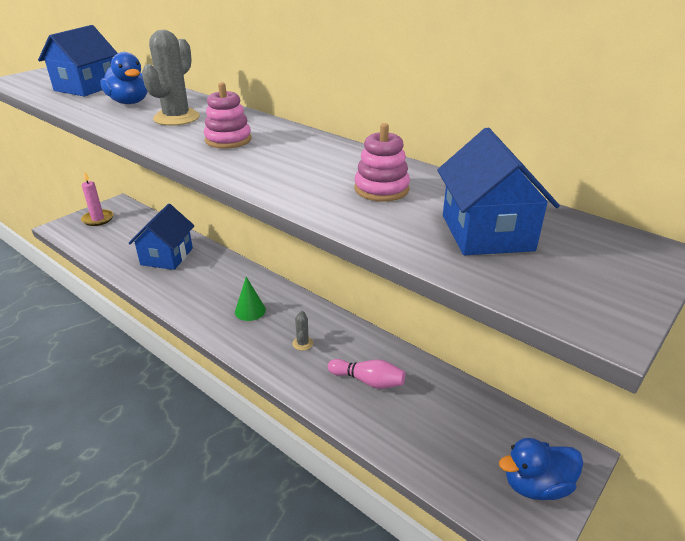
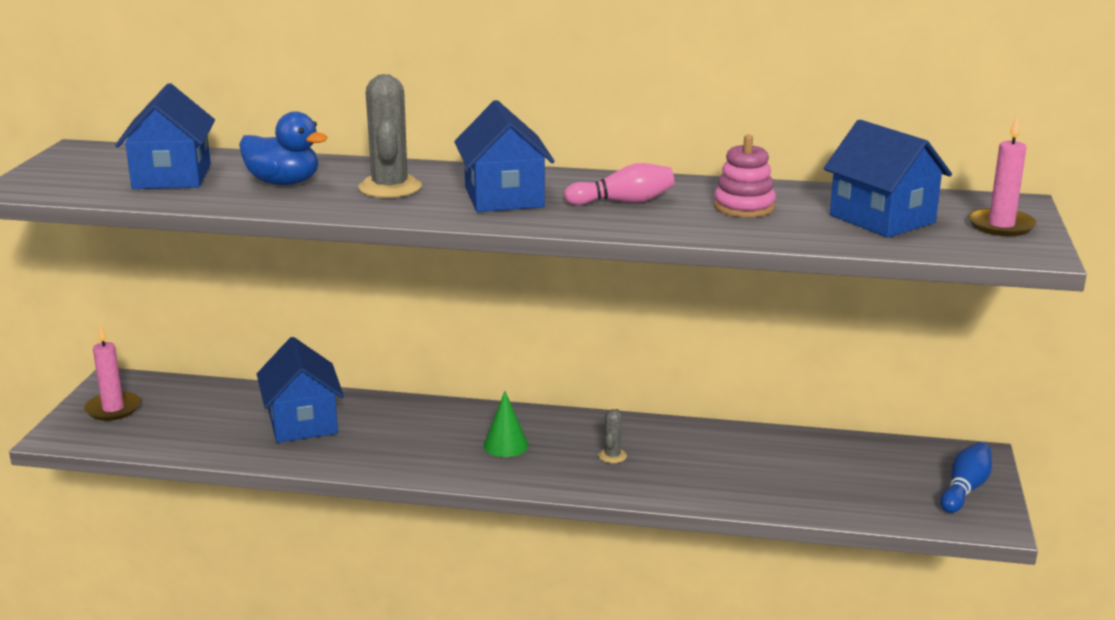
camera: 30 degrees left, 10 degrees down
pink stacking toy [204,82,252,149] -> blue house [454,100,555,212]
grey cactus [292,311,313,351] -> grey cactus turned 45 degrees clockwise [598,409,627,463]
pink bowling pin [328,359,405,389] -> pink bowling pin moved to [564,163,674,205]
blue duck [499,438,583,500] -> blue bowling pin [940,442,992,513]
none -> pink candle [968,115,1037,236]

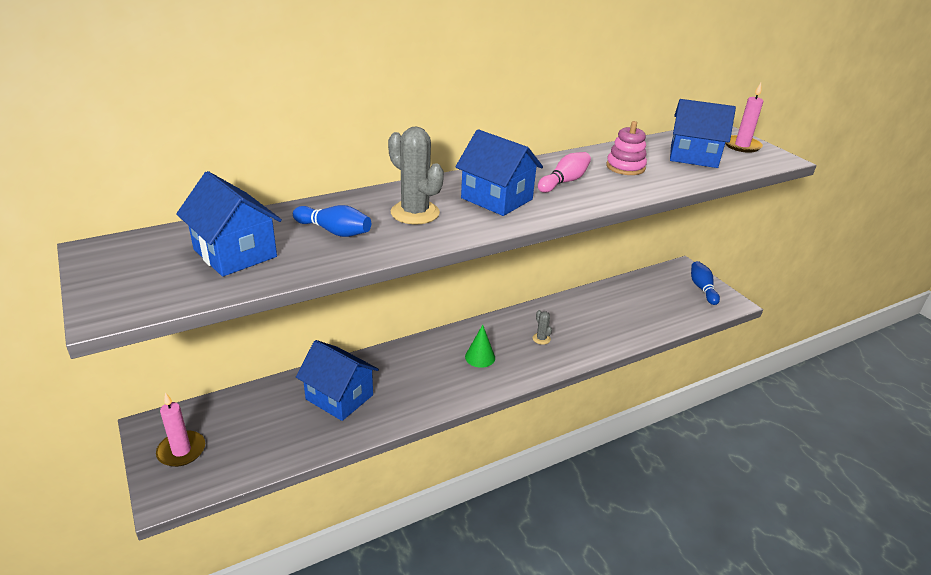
camera: 40 degrees left, 10 degrees up
blue duck [239,111,328,185] -> blue bowling pin [293,205,371,237]

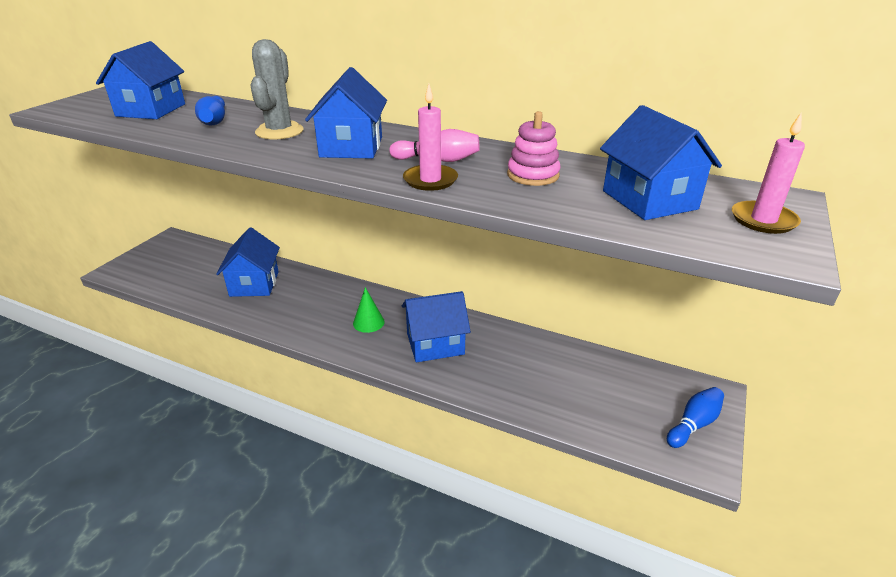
camera: 55 degrees right, 0 degrees up
pink candle [156,392,205,467] -> pink candle moved to [403,83,458,191]
grey cactus [532,310,552,345] -> blue house [402,291,471,362]

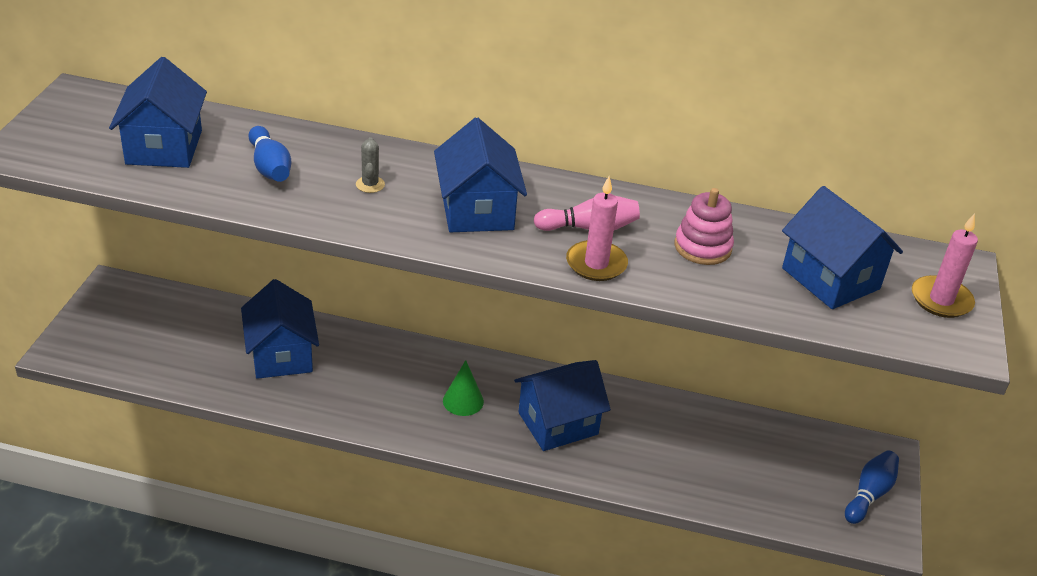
camera: 15 degrees left, 5 degrees up
grey cactus [250,39,304,140] -> grey cactus [356,137,385,193], size x0.48

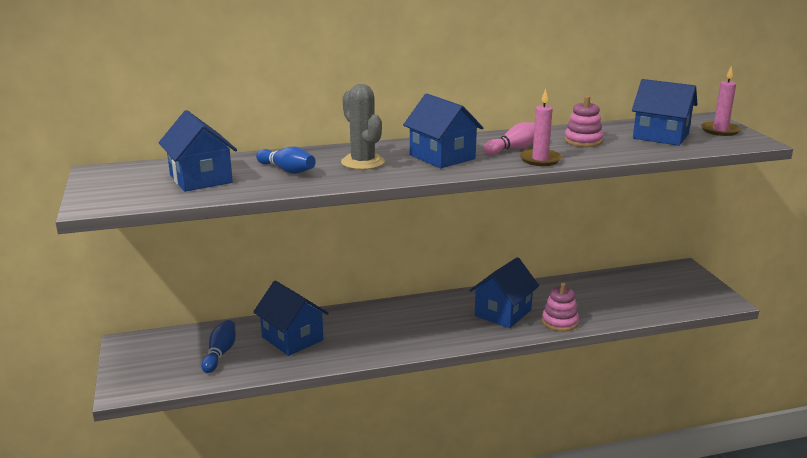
camera: 25 degrees left, 15 degrees down
grey cactus [356,137,385,193] -> grey cactus [341,84,385,170], size x2.08
green cone [443,360,484,416] -> none
blue bowling pin [845,450,899,524] -> blue bowling pin moved to [202,320,236,373]
none -> pink stacking toy [542,282,579,332]

